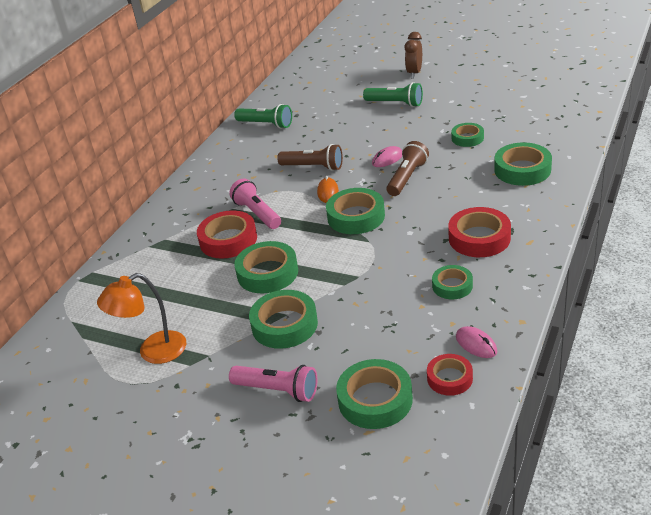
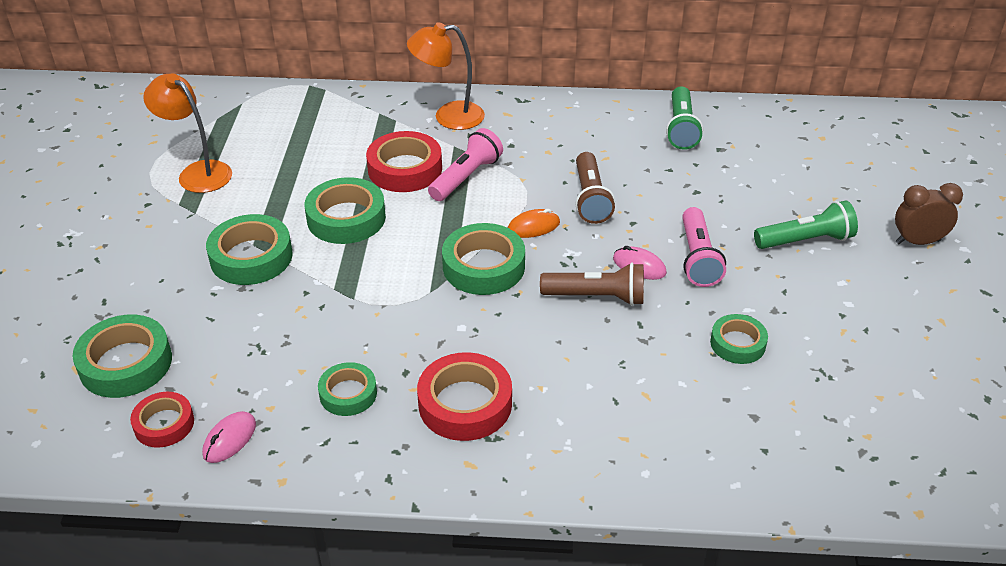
camera: 65 degrees right, 5 degrees up
pink flashlight [229,365,317,402] -> pink flashlight moved to [682,207,726,287]
green flashlight [363,82,423,107] -> green flashlight turned 105 degrees counterclockwise [754,200,858,249]
green tape [494,142,552,186] -> none
none -> orange lamp [407,22,485,130]

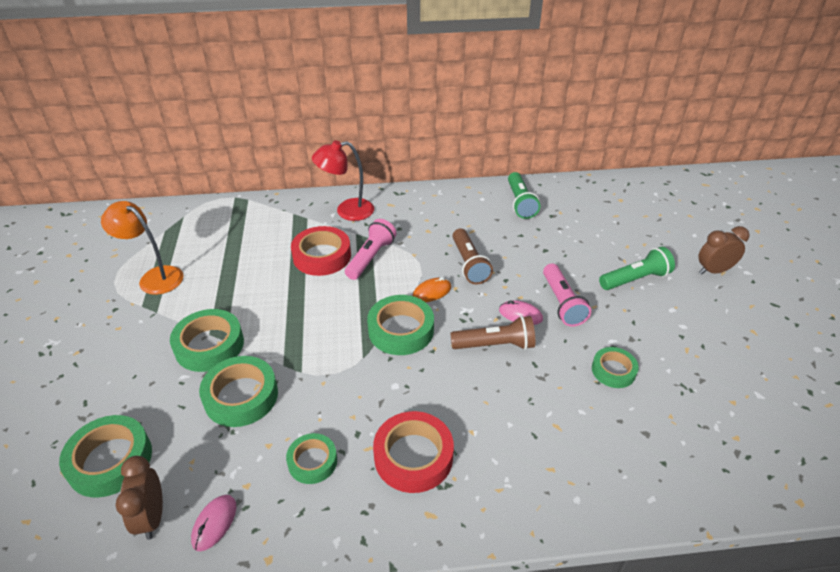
camera: 10 degrees left, 0 degrees up
red tape [130,392,194,448] -> brown clock [115,456,163,540]
green tape [305,177,386,244] -> green tape moved to [199,356,278,427]
orange lamp [407,22,485,130] -> red lamp [312,140,374,221]

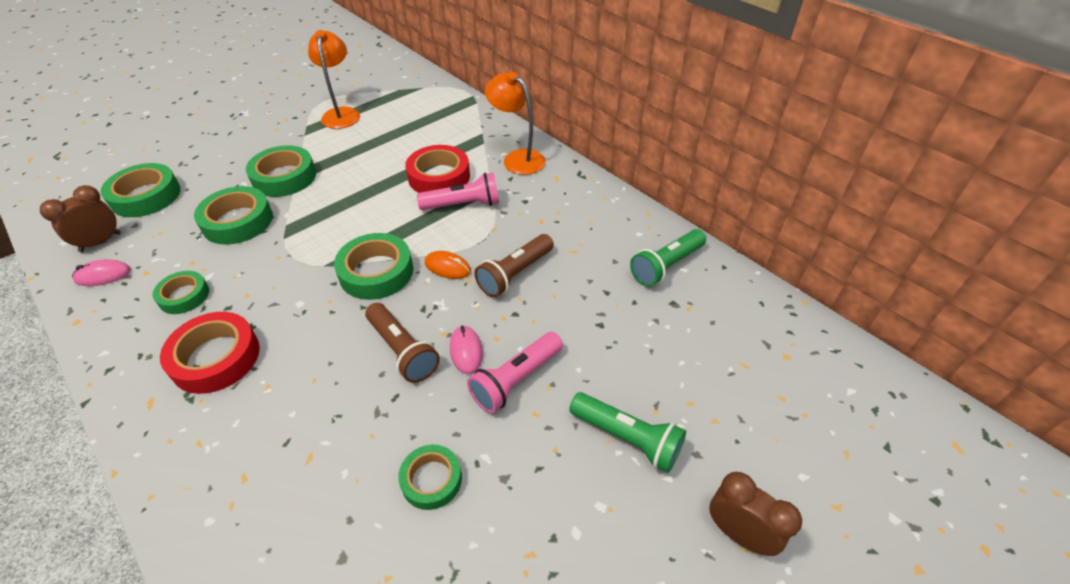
camera: 55 degrees right, 5 degrees up
red lamp [312,140,374,221] -> orange lamp [485,71,546,175]

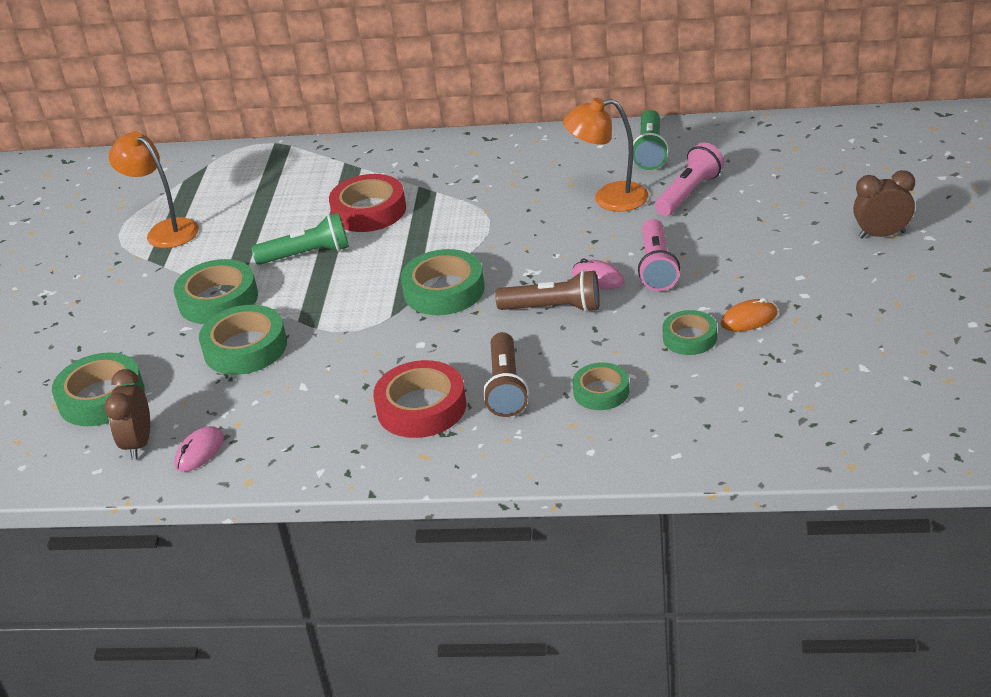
camera: 40 degrees left, 10 degrees down
green tape [152,271,209,314] -> green tape moved to [573,362,629,410]
pink flashlight [417,172,499,210] -> pink flashlight moved to [655,142,724,216]
orange mouse [425,251,471,279] -> orange mouse moved to [721,298,778,331]
brown flashlight [474,234,554,298] -> brown flashlight moved to [483,332,529,417]
orange lamp [485,71,546,175] -> orange lamp moved to [563,98,648,212]
green flashlight [569,392,686,473] -> green flashlight moved to [251,213,349,265]

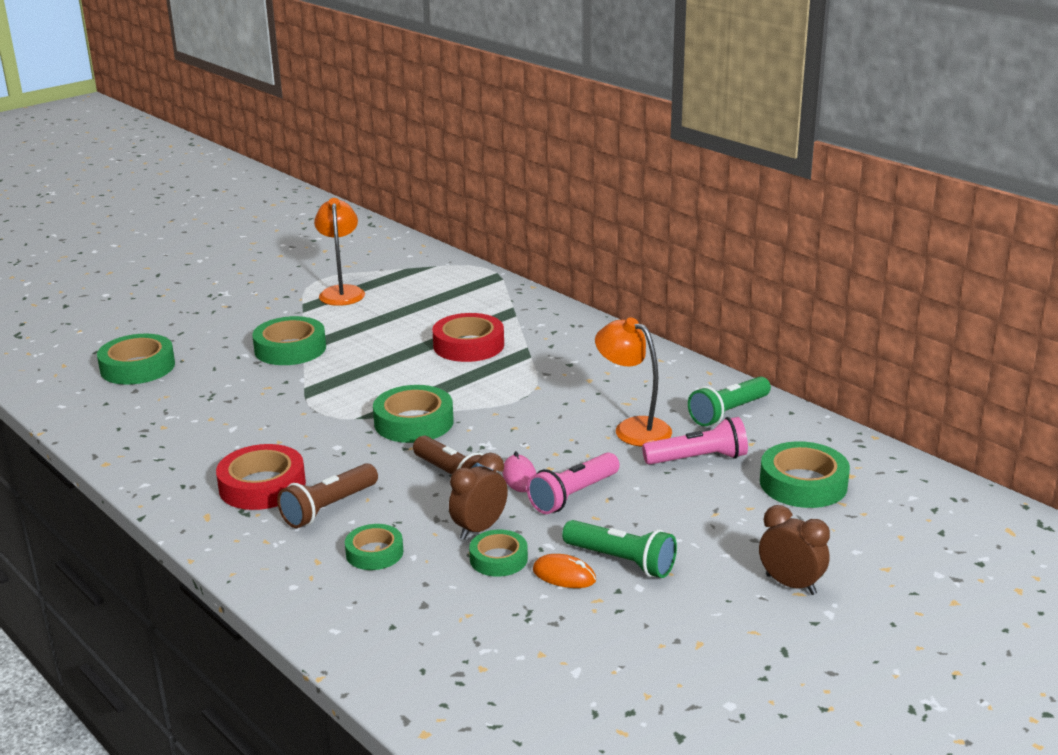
camera: 40 degrees right, 10 degrees down
brown clock [104,369,150,460] -> brown clock moved to [449,453,508,540]
pink mouse [174,426,224,472] -> none
green tape [199,305,287,375] -> green tape moved to [760,441,850,508]
green flashlight [251,213,349,265] -> green flashlight moved to [562,520,677,578]

